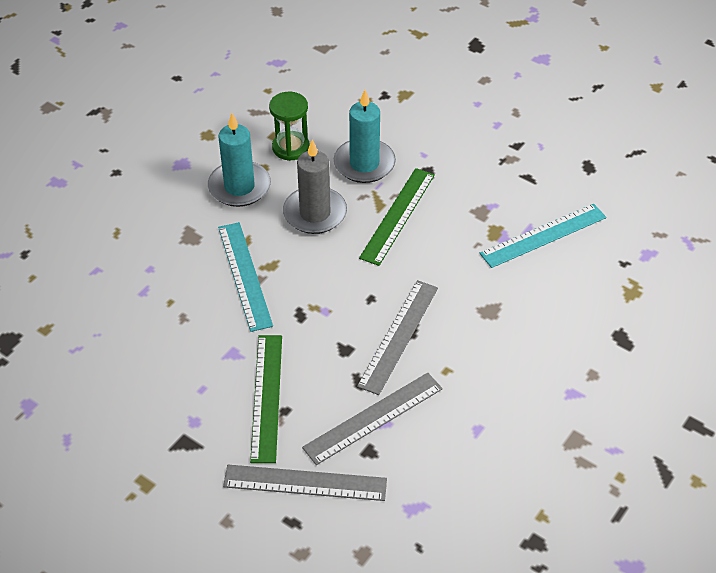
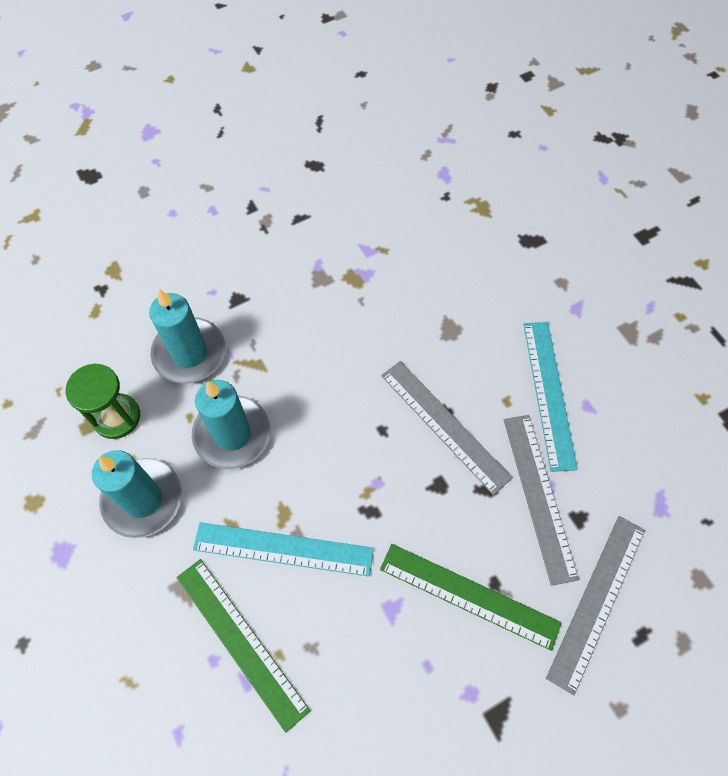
camera: 65 degrees left, 15 degrees up
grey candle [283,139,347,234] -> turquoise candle [192,380,271,469]
green ruler [359,168,435,266] -> green ruler moved to [177,559,310,733]
turquoise ruler [479,204,606,268] -> turquoise ruler moved to [523,322,578,472]

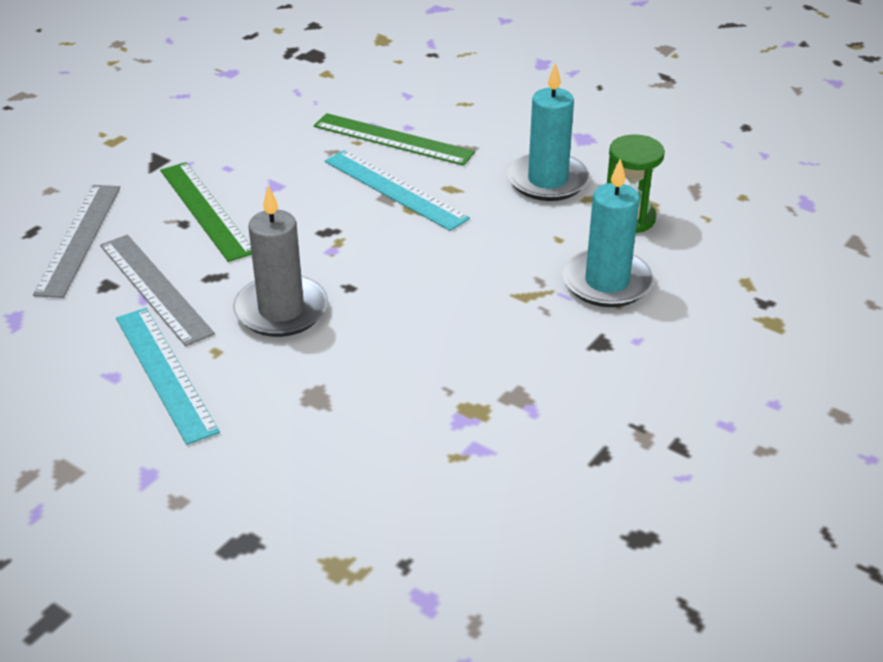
camera: 155 degrees right, 25 degrees down
turquoise candle [192,380,271,469] -> none
turquoise ruler [193,522,374,577] -> turquoise ruler turned 60 degrees clockwise [325,150,470,231]
green ruler [380,544,562,651] -> green ruler turned 60 degrees clockwise [160,162,252,262]
grey ruler [381,361,513,495] -> grey candle [233,185,328,337]

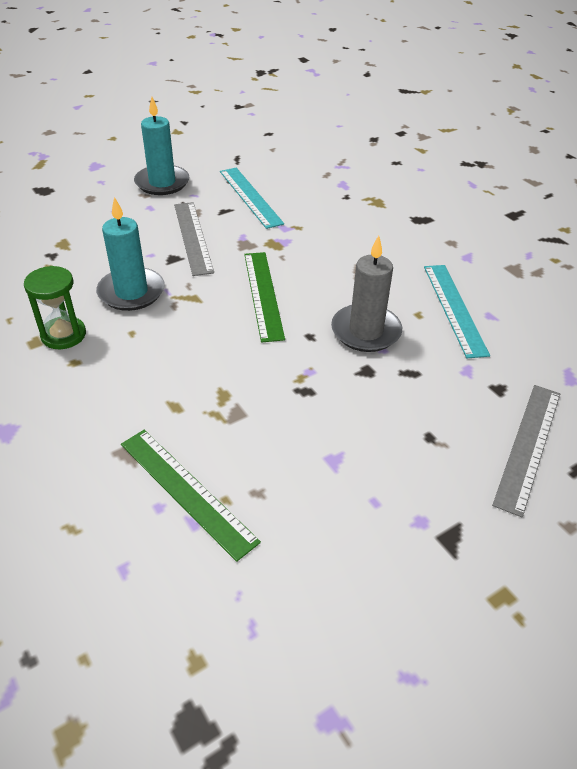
camera: 160 degrees left, 5 degrees up
grey ruler [100,235,215,346] -> grey ruler moved to [174,202,214,276]
green ruler [160,162,252,262] -> green ruler moved to [244,252,285,342]
turquoise ruler [325,150,470,231] -> turquoise ruler moved to [220,168,284,229]
turquoise candle [507,62,590,201] -> turquoise candle moved to [134,97,189,195]

